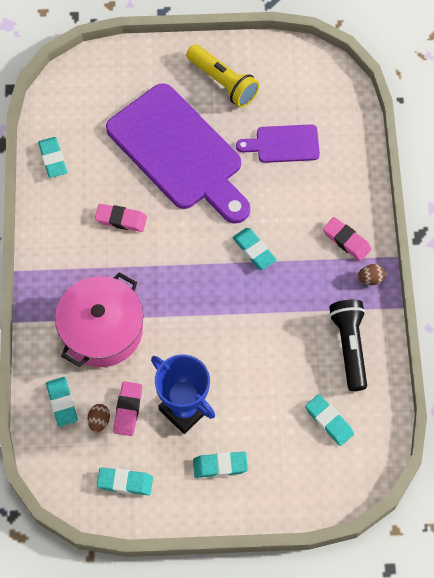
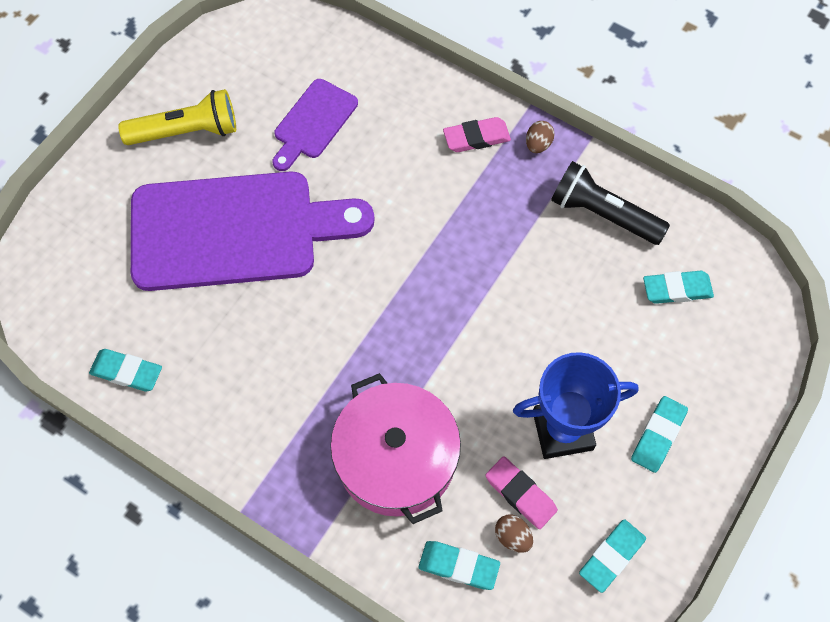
camera: 55 degrees left, 0 degrees up
pink eraser [95,204,147,232] -> none
turquoise eraser [232,228,277,270] -> none

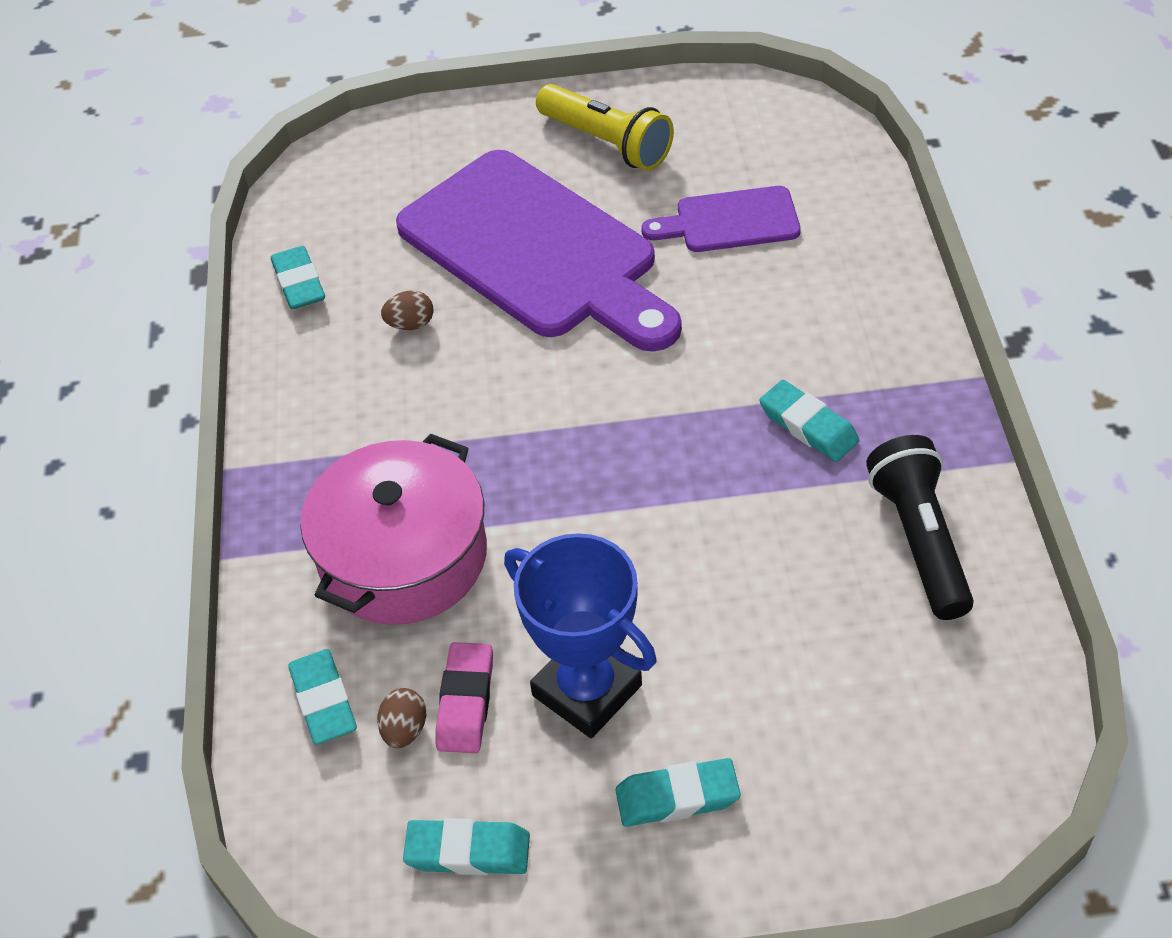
camera: 55 degrees right, 15 degrees down
pink eraser [443,117,511,152] -> none
brown egg [526,121,555,153] -> brown egg moved to [381,290,434,330]
turquoise eraser [643,271,714,304] -> turquoise eraser moved to [759,380,859,462]

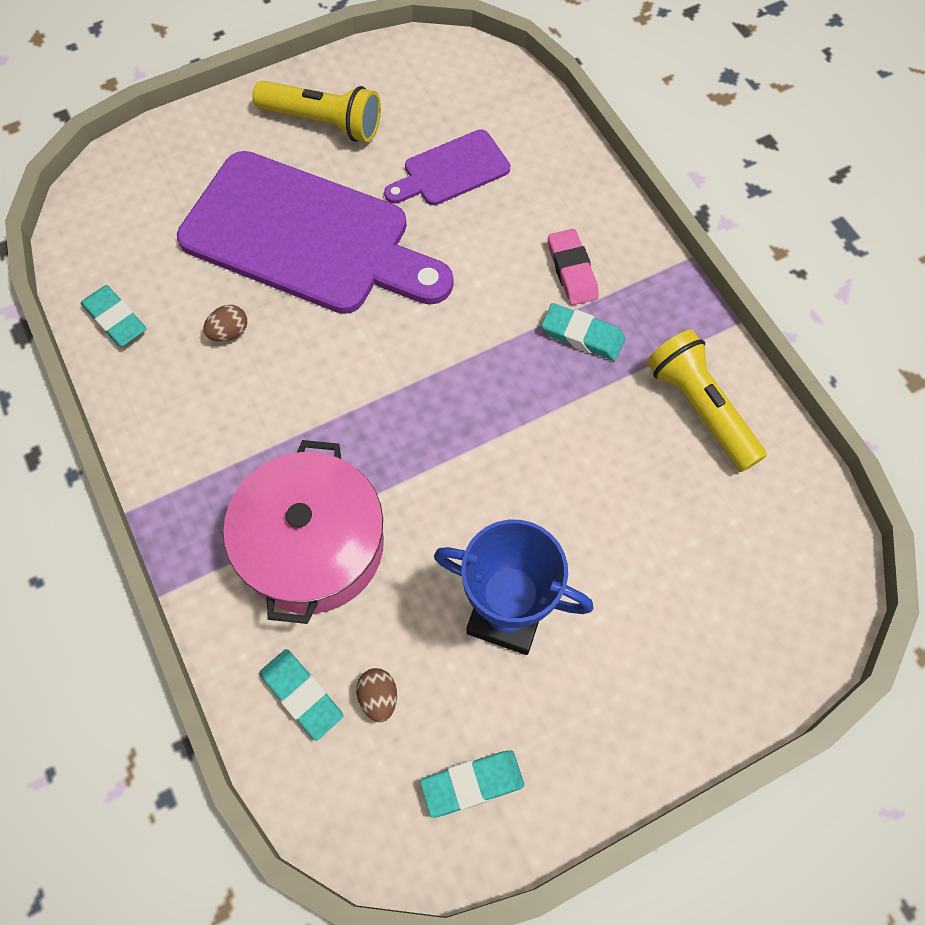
camera: 25 degrees left, 15 degrees up
pink eraser [436,642,493,753] -> pink eraser moved to [548,229,599,305]
turquoise eraser [615,758,741,827] -> none
black flashlight [866,435,974,620] -> yellow flashlight [647,329,767,472]

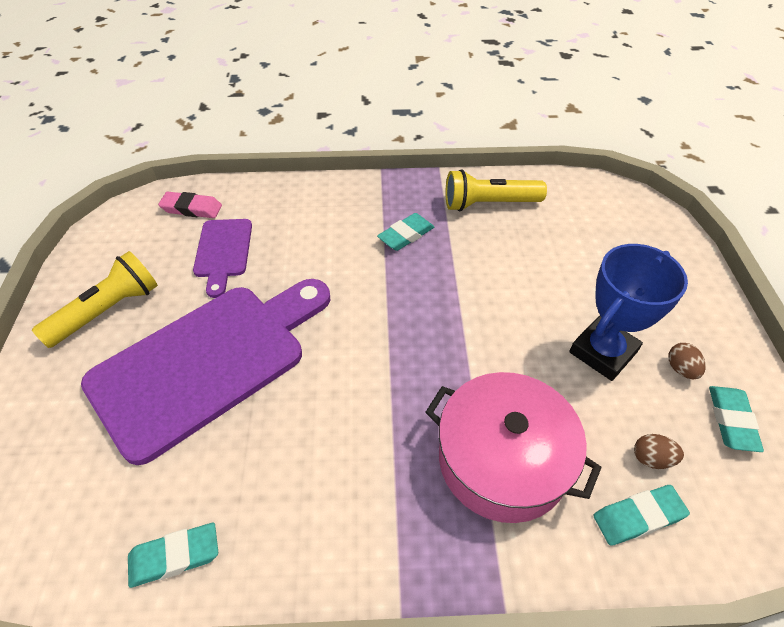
camera: 65 degrees left, 15 degrees down
brown egg [203,305,247,342] -> brown egg moved to [668,343,706,379]
pink eraser [548,229,599,305] -> pink eraser moved to [158,192,222,218]

